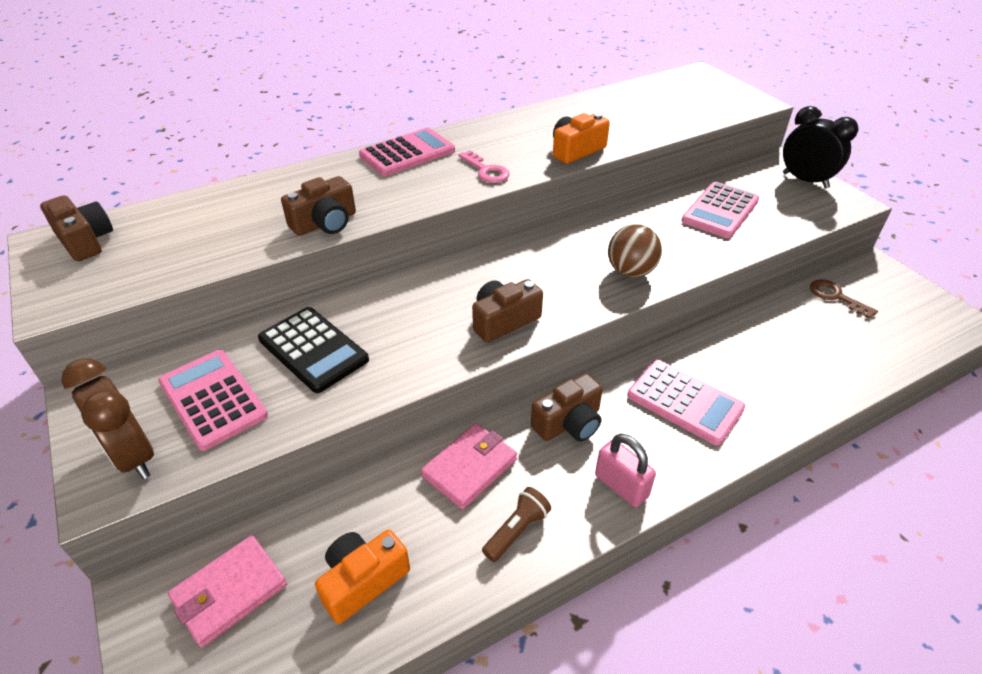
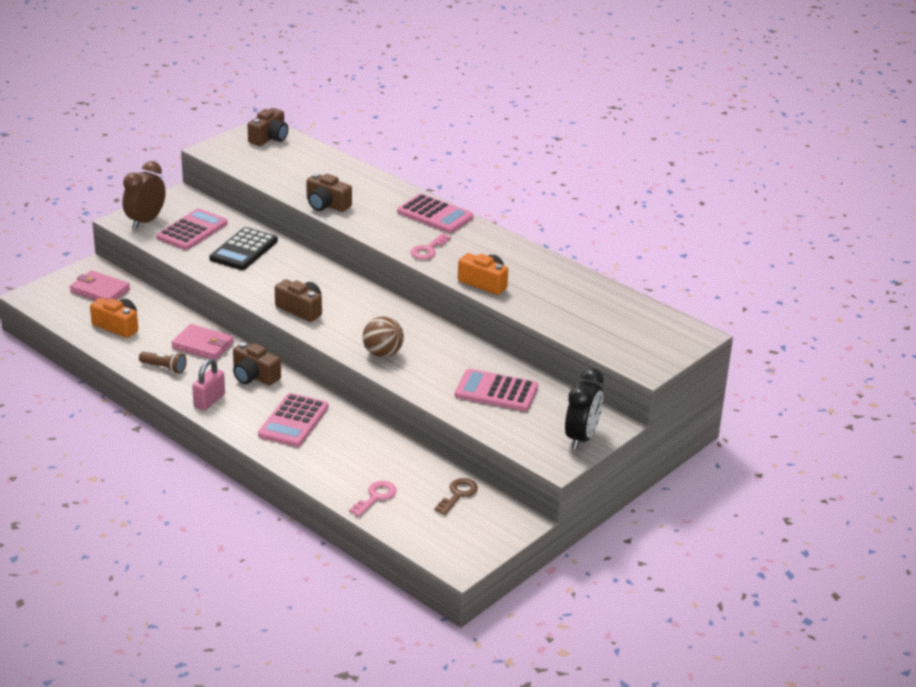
camera: 70 degrees right, 10 degrees down
none -> pink key [349,481,397,517]

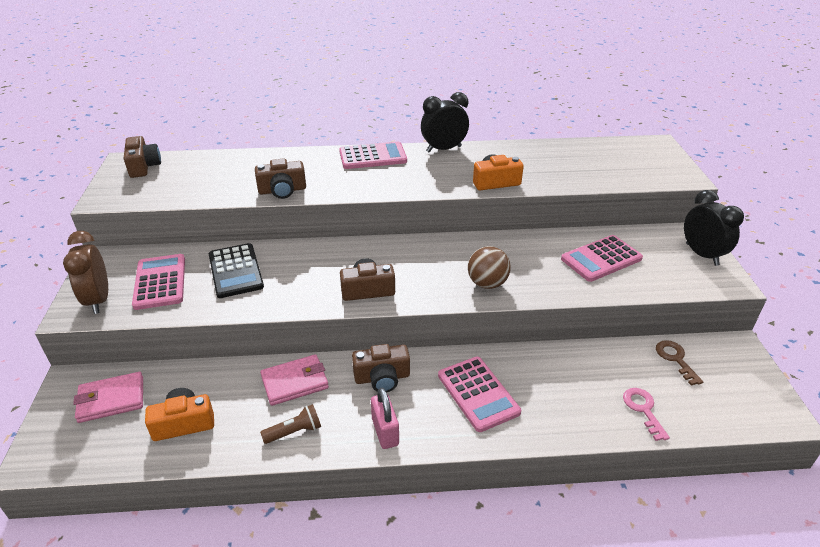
camera: 45 degrees left, 5 degrees up
pink key [411,233,451,259] -> none
none -> black clock [421,92,469,152]

